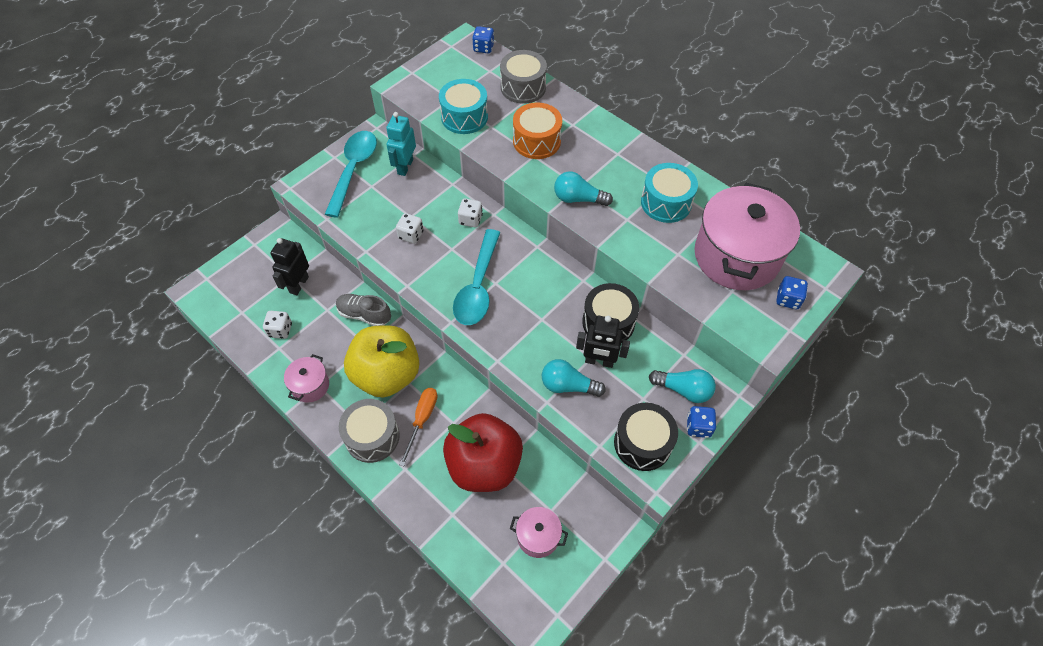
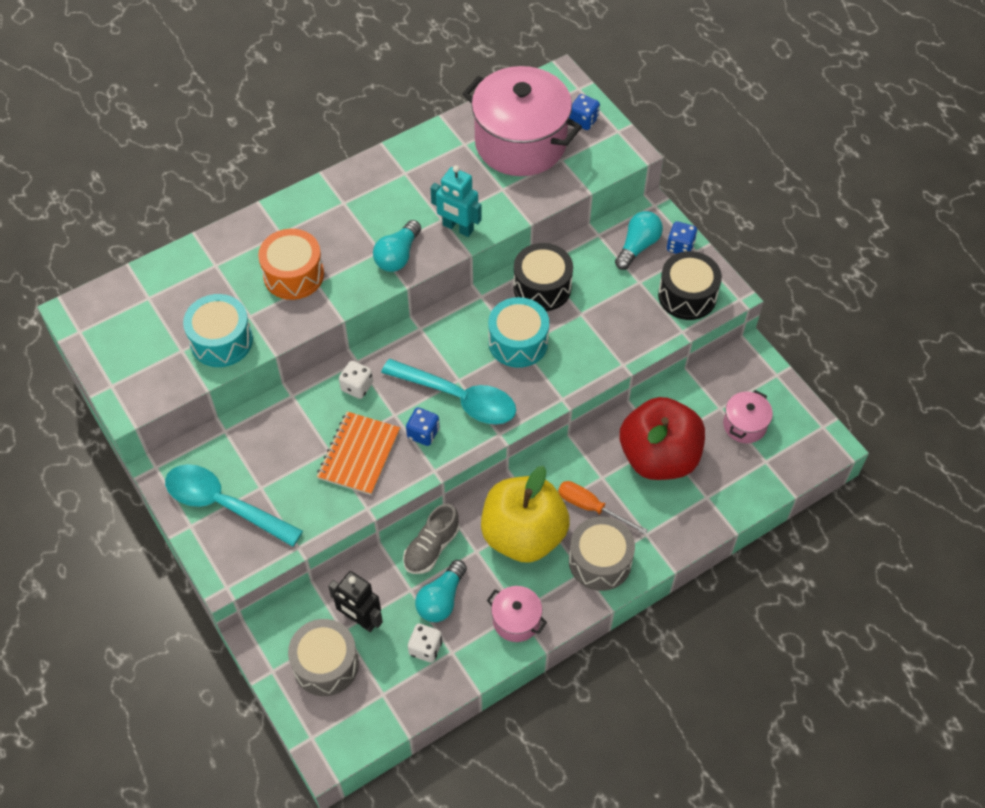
camera: 75 degrees left, 0 degrees up
turquoise robot [386,112,416,176] -> turquoise robot moved to [431,165,482,237]
white dice [396,213,424,244] -> orange notebook [317,411,400,495]
blue dice [472,26,494,53] -> blue dice moved to [406,407,440,446]
grey drum [500,50,547,104] -> grey drum moved to [288,619,359,696]
turquoise light bulb [542,359,606,397] -> turquoise light bulb moved to [415,560,467,622]
black robot [576,316,630,368] -> none
turquoise drum [641,163,698,223] -> turquoise drum moved to [488,297,549,368]

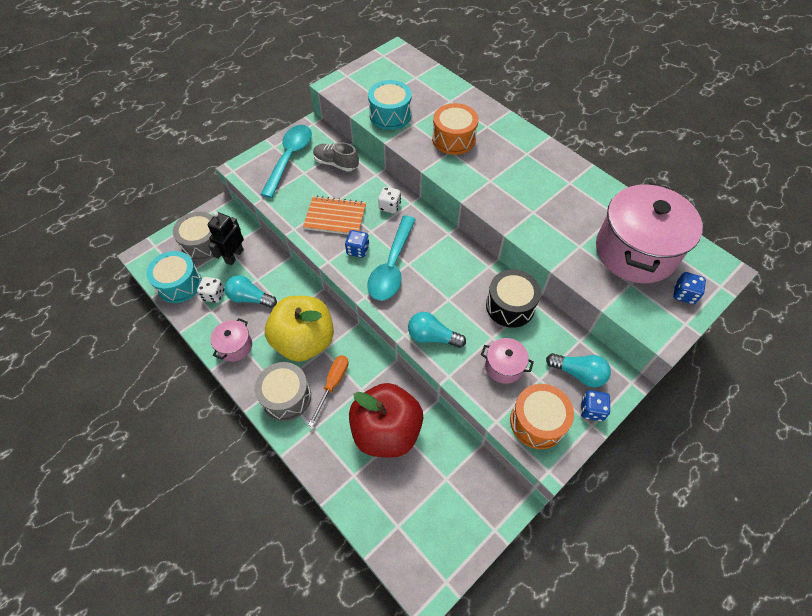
camera: 80 degrees right, 0 degrees up
turquoise light bulb [373,220,421,272] -> turquoise light bulb moved to [408,312,466,348]
grey shoe [403,504,459,574] -> grey shoe moved to [313,142,359,172]
turquoise robot [431,165,482,237] -> none
turquoise drum [488,297,549,368] -> turquoise drum moved to [146,251,202,303]
black drum [658,251,722,320] -> orange drum [510,384,574,449]
pink pot [723,390,773,443] -> pink pot moved to [481,338,534,384]

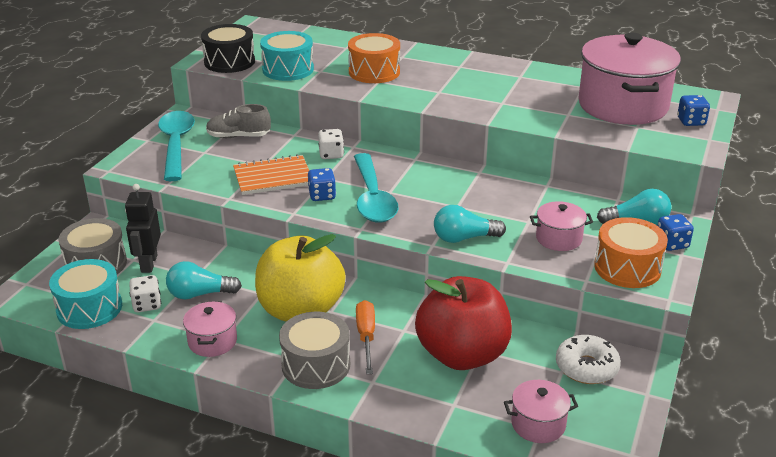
camera: 25 degrees left, 25 degrees down
black drum [486,270,541,328] -> black drum moved to [201,24,255,73]
none -> pink pot [504,380,578,443]
none -> white donut [556,335,621,384]

